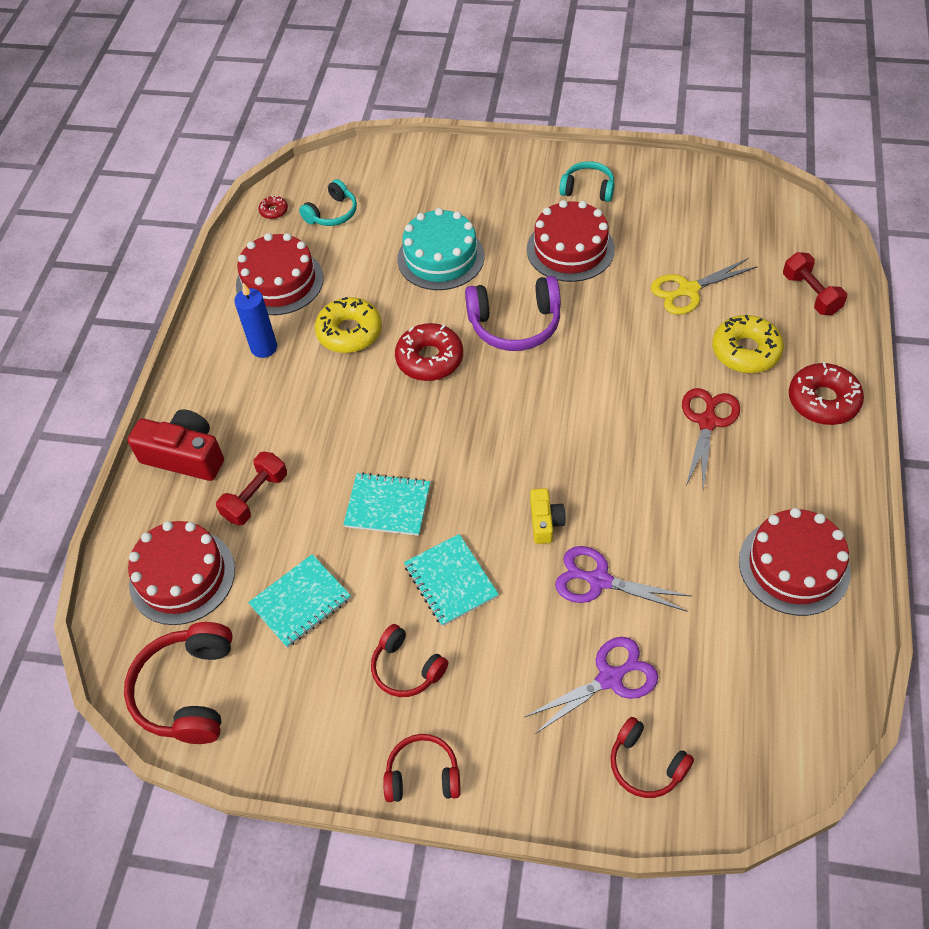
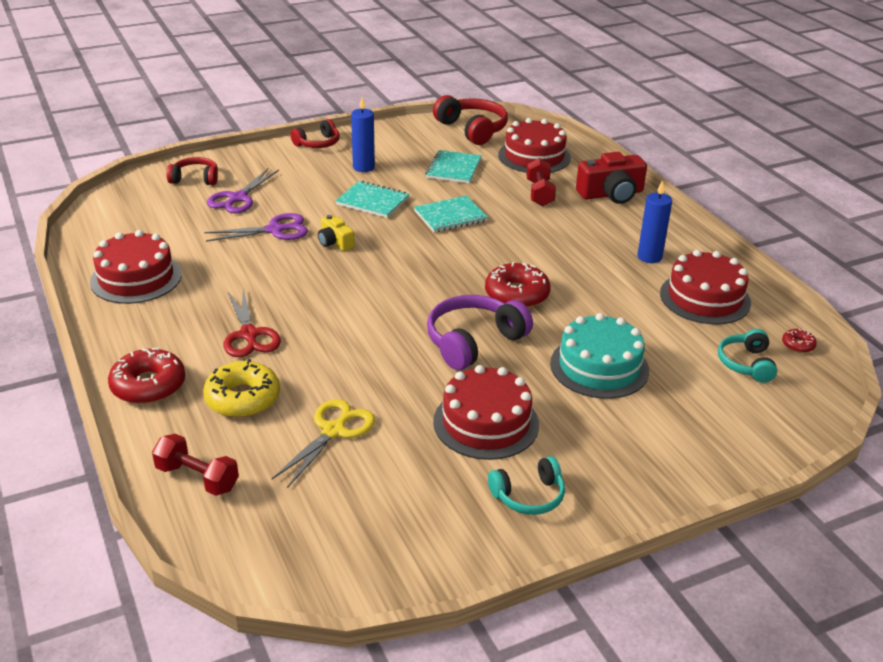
camera: 140 degrees right, 20 degrees down
yellow donut [315,297,382,353] -> none
red headphones [371,624,448,697] -> blue candle [351,97,375,172]

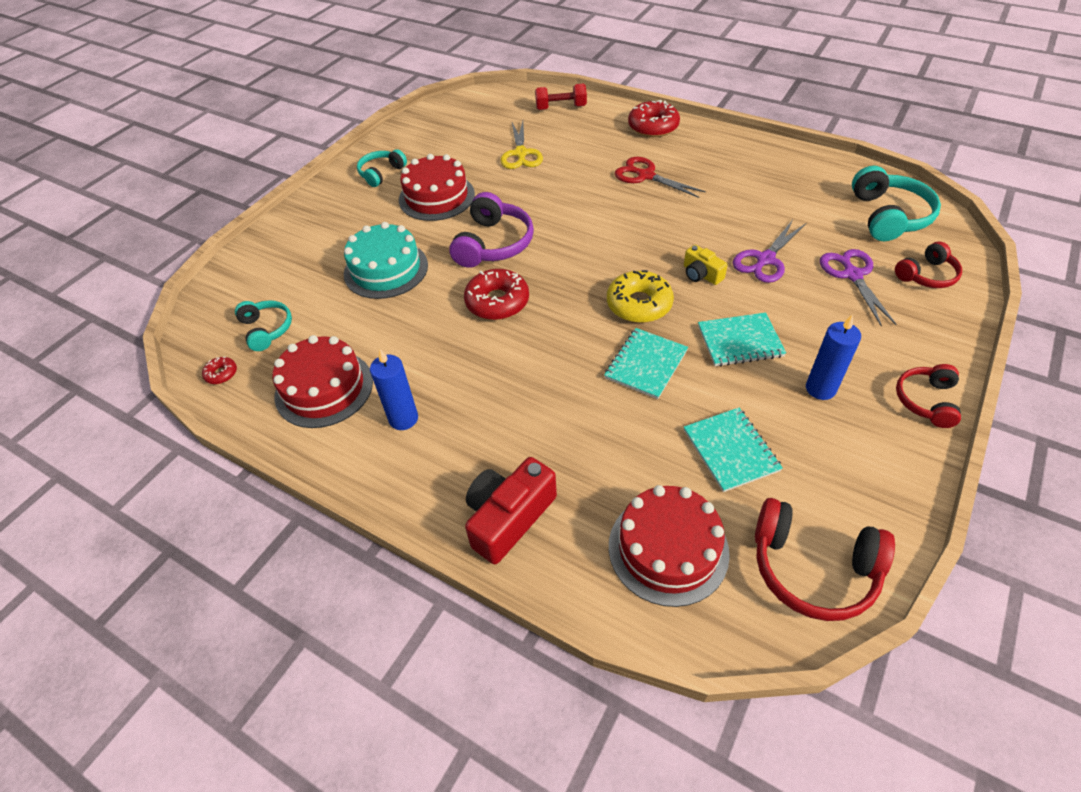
camera: 150 degrees right, 15 degrees up
red cake [90,230,182,304] -> none
yellow donut [203,359,280,418] -> yellow donut moved to [607,270,674,323]
yellow camera [318,215,355,251] -> yellow camera turned 150 degrees counterclockwise [684,245,728,285]
red dumbbell [526,158,556,206] -> none
none -> turquoise headphones [852,166,941,241]

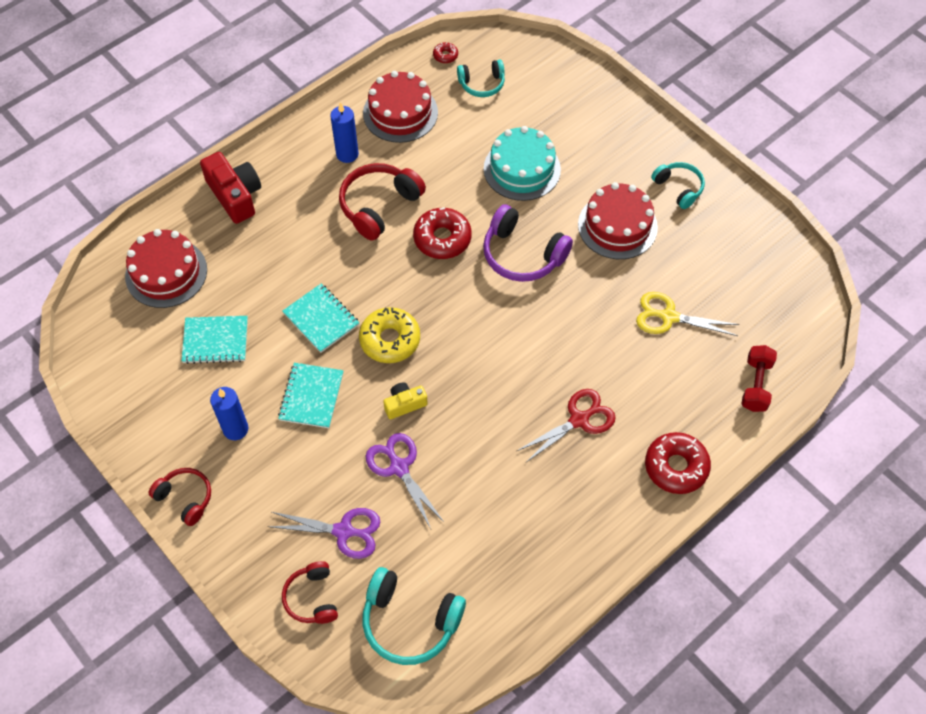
camera: 105 degrees right, 10 degrees up
red headphones [755,498,895,621] -> red headphones moved to [339,163,426,241]

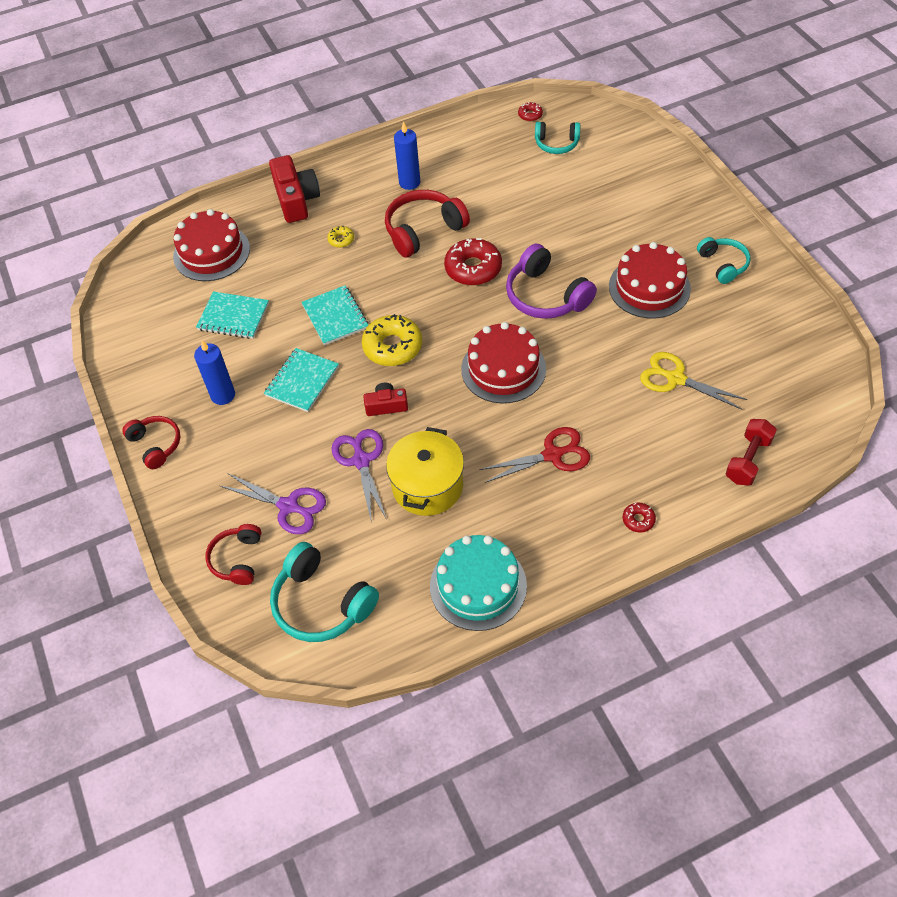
camera: 20 degrees right, 5 degrees down
red cake [363,71,438,143] -> red cake moved to [461,322,546,403]
yellow camera [383,382,428,419] -> red camera [363,382,408,416]
turquoise cake [484,126,561,201] -> turquoise cake moved to [430,535,527,631]
red donut [645,432,711,494] -> red donut [622,503,656,533], size x0.48
none -> yellow donut [327,226,354,248]
none -> yellow pot [386,427,464,516]

